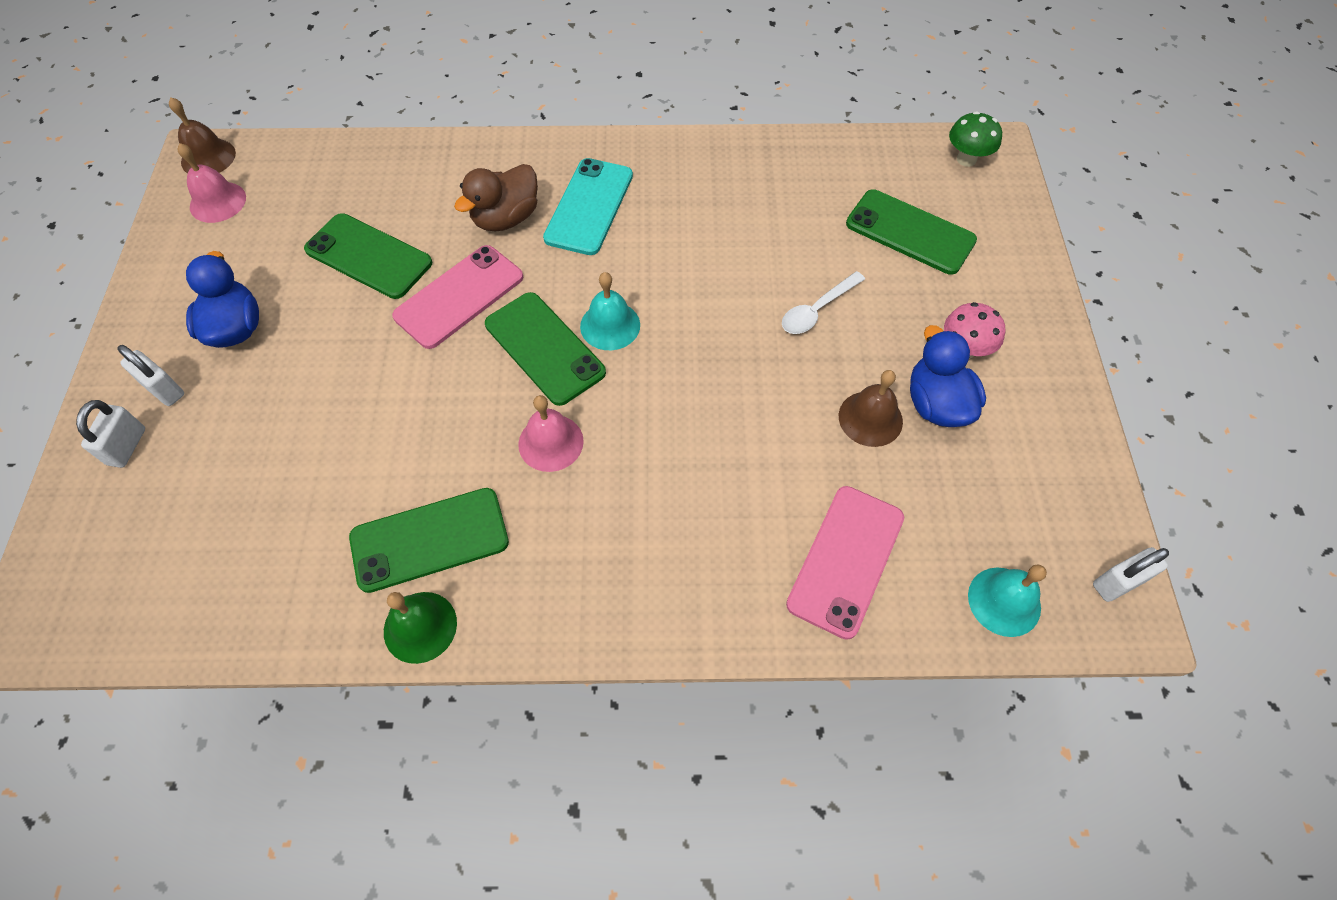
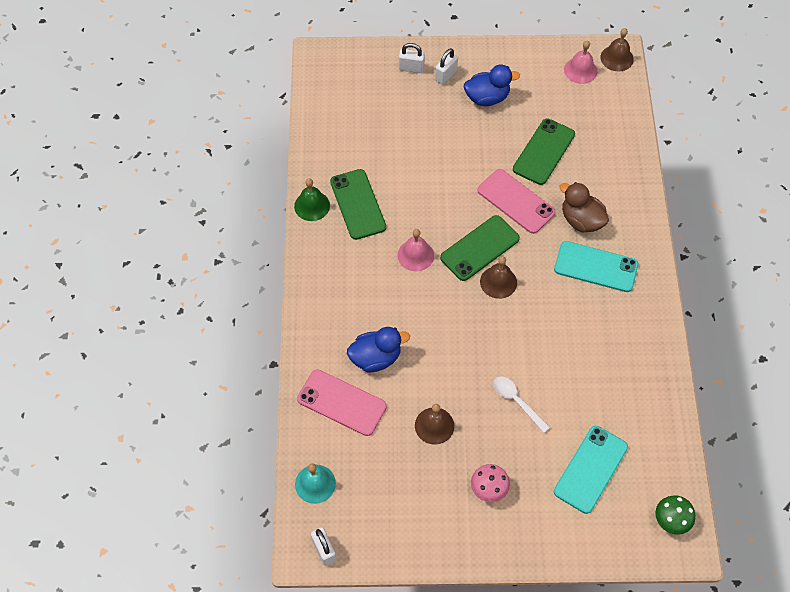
camera: 90 degrees right, 0 degrees up
turquoise bell [580,272,640,350] -> brown bell [480,256,517,299]
green phone [846,190,977,275] -> turquoise phone [554,426,628,514]
blue duck [910,325,986,427] -> blue duck moved to [347,327,410,372]

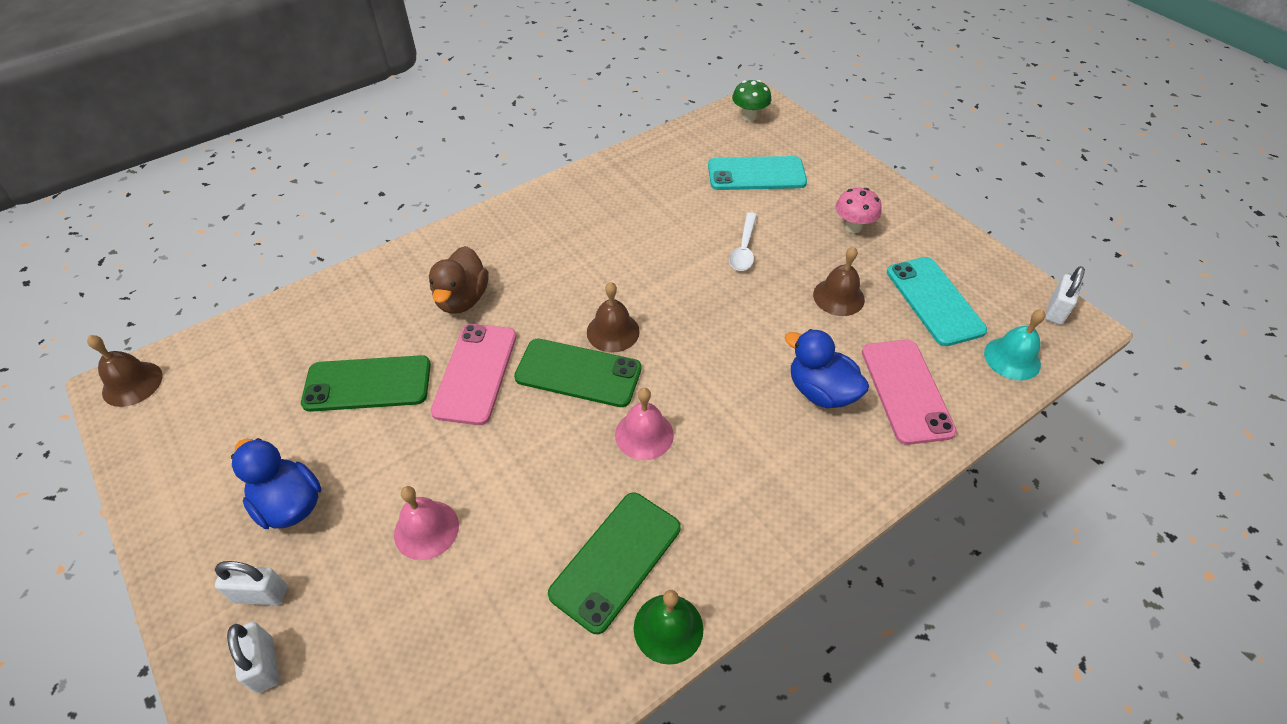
camera: 125 degrees left, 10 degrees down
turquoise phone [554,241,638,292] -> turquoise phone moved to [887,257,987,346]
pink bell [564,41,597,84] -> pink bell moved to [394,486,459,560]

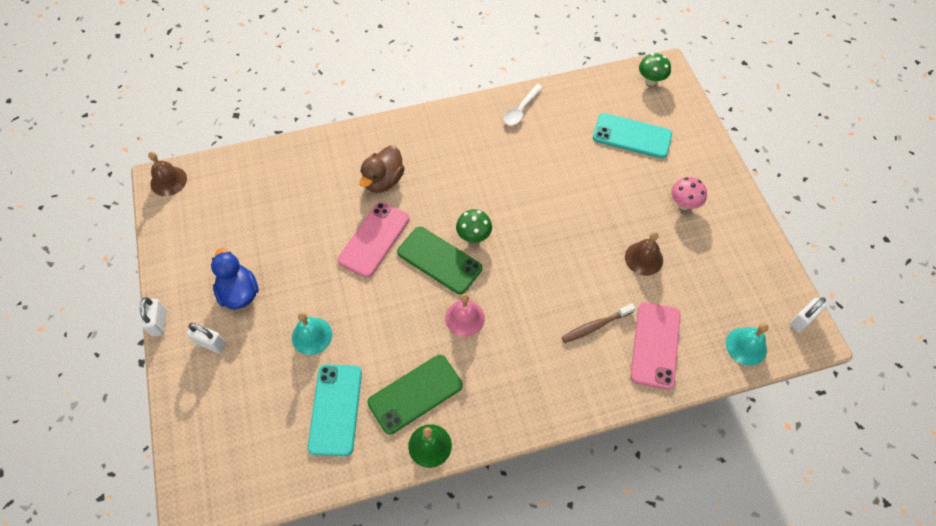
camera: 20 degrees right, 10 degrees up
white padlock [227,622,279,693] -> white padlock moved to [140,297,167,336]
green phone [301,355,431,412] -> none
pink bell [394,486,459,560] -> turquoise bell [292,312,332,355]
brown bell [587,282,640,353] -> green mushroom [456,209,492,243]
white spoon [729,212,757,271] -> white spoon moved to [504,84,543,125]
blue duck [785,329,869,408] -> brown toothbrush [562,304,635,343]
turquoise phone [887,257,987,346] -> turquoise phone moved to [308,364,362,456]

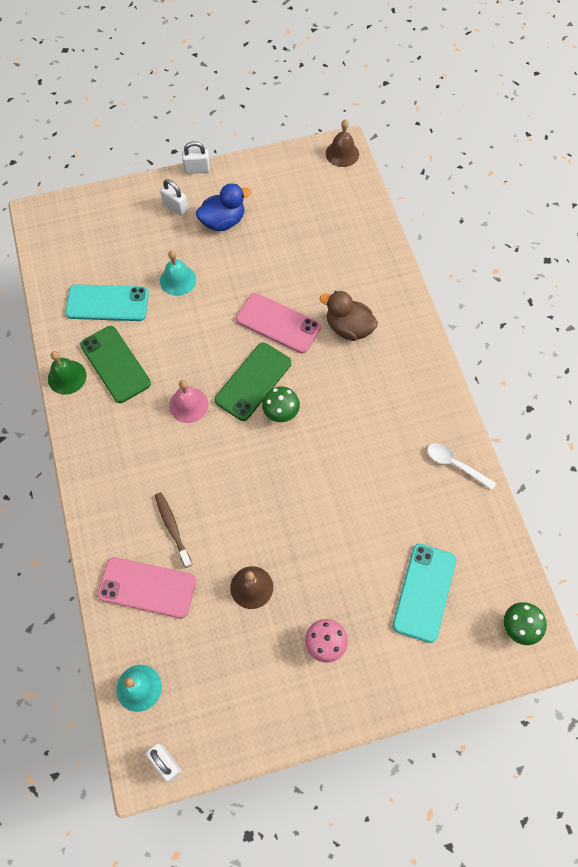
camera: 90 degrees right, 5 degrees up
white padlock [187,323,226,353] -> white padlock turned 75 degrees counterclockwise [160,179,188,216]

